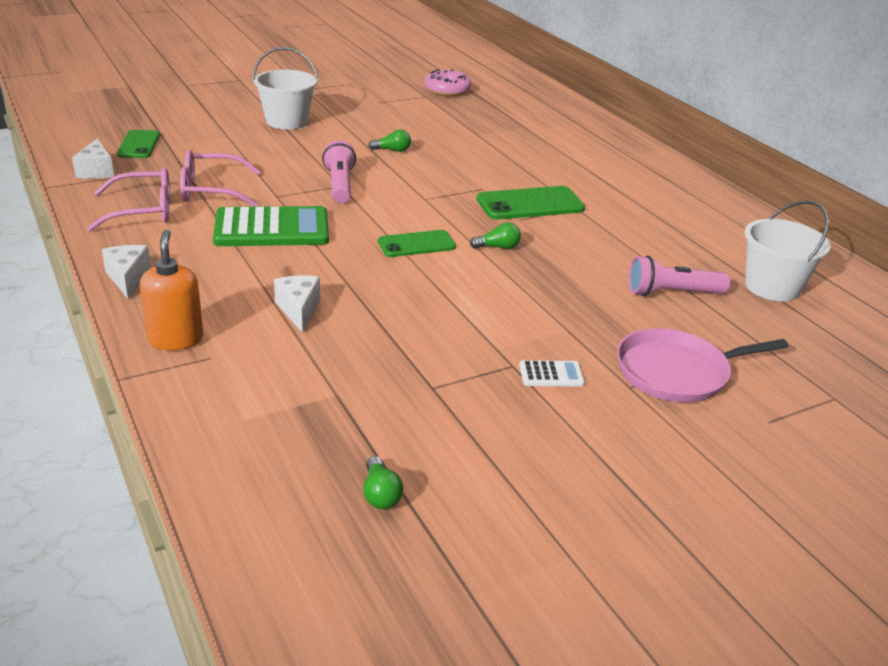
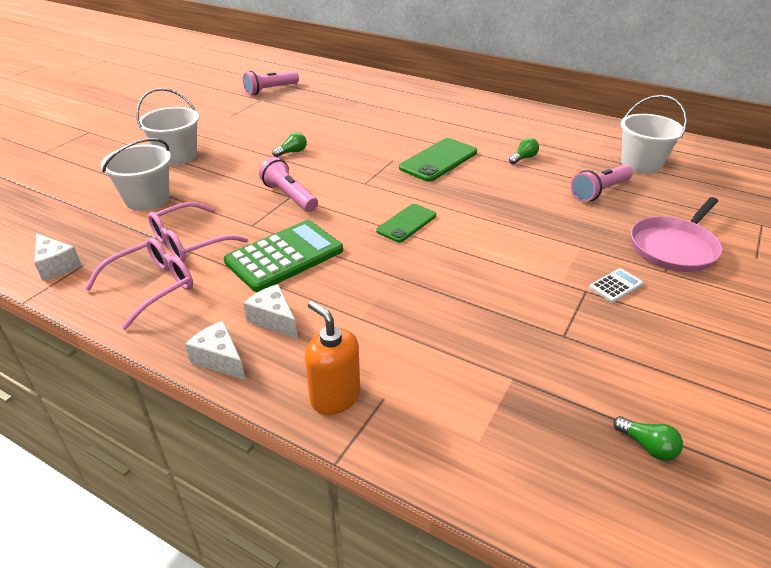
camera: 30 degrees left, 5 degrees up
green phone [117,130,160,158] -> none
white cheese [274,275,320,333] -> white cheese moved to [243,284,298,339]
pink donut [424,69,471,96] -> pink flashlight [243,71,299,95]
green light bulb [470,222,521,249] -> green light bulb moved to [509,138,539,164]
none -> white bucket [101,138,171,211]

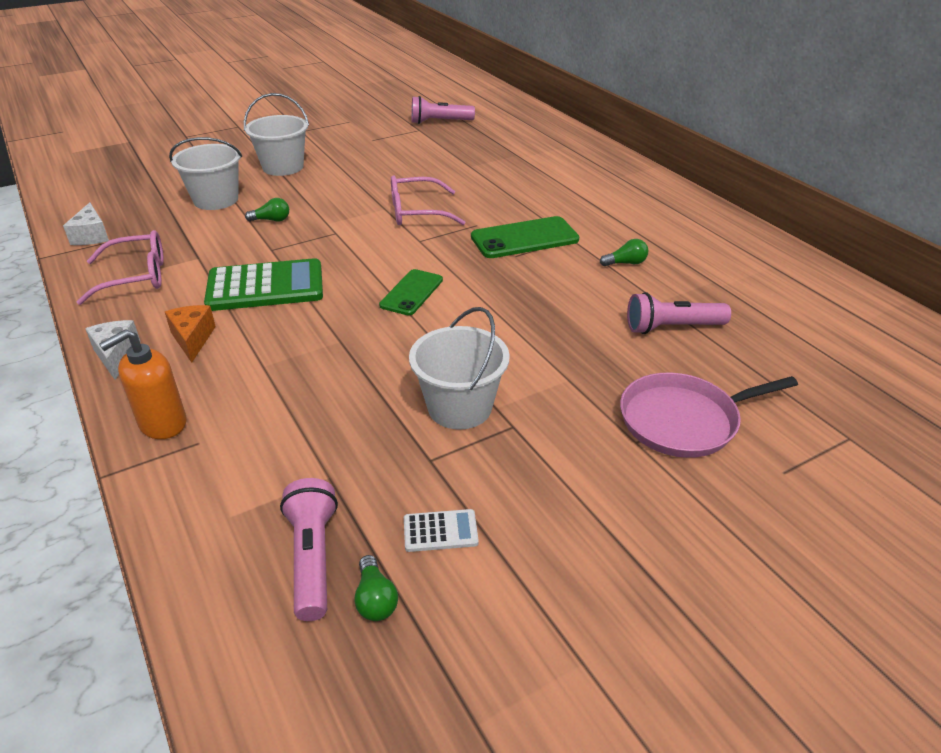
camera: 30 degrees right, 0 degrees up
pink glasses [148,202,248,262] -> pink glasses moved to [391,175,466,225]
white cheese [243,284,298,339] -> orange cheese [165,305,216,363]
pink flashlight [259,157,318,212] -> pink flashlight moved to [280,478,338,621]
green light bulb [272,132,307,157] -> green light bulb moved to [245,198,289,222]
orange soap dispenser [305,301,360,415] -> orange soap dispenser turned 120 degrees counterclockwise [99,329,186,439]
green phone [376,204,436,242] -> green phone turned 45 degrees counterclockwise [379,269,443,315]
white calculator [589,268,644,303] -> white calculator moved to [404,509,479,552]
white bucket [620,95,687,174] -> white bucket moved to [409,307,510,430]

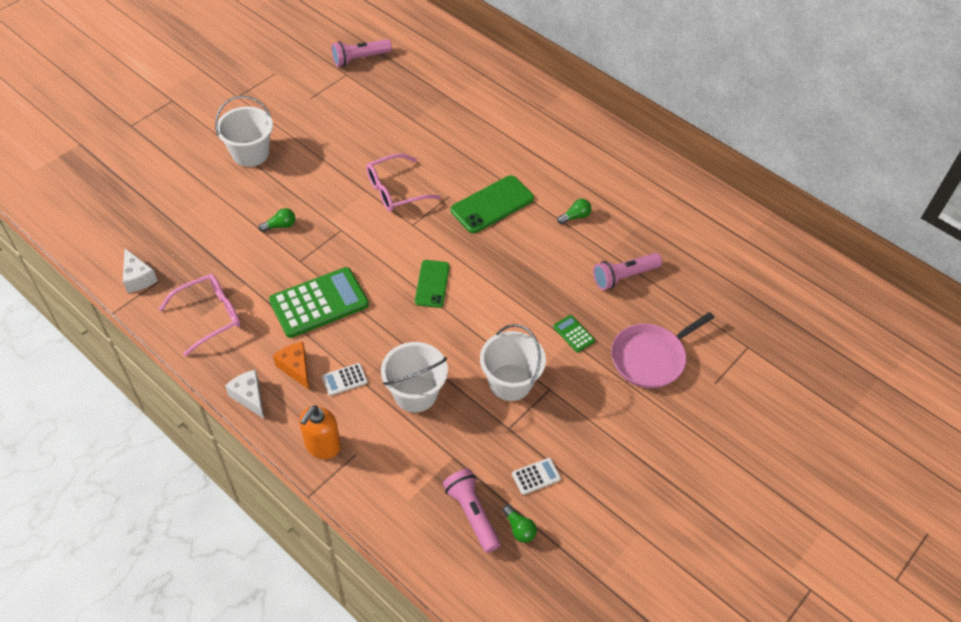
camera: 20 degrees left, 15 degrees up
white bucket [169,137,242,210] -> white bucket moved to [381,342,448,412]
none -> white calculator [322,363,368,396]
none -> green calculator [553,315,595,353]

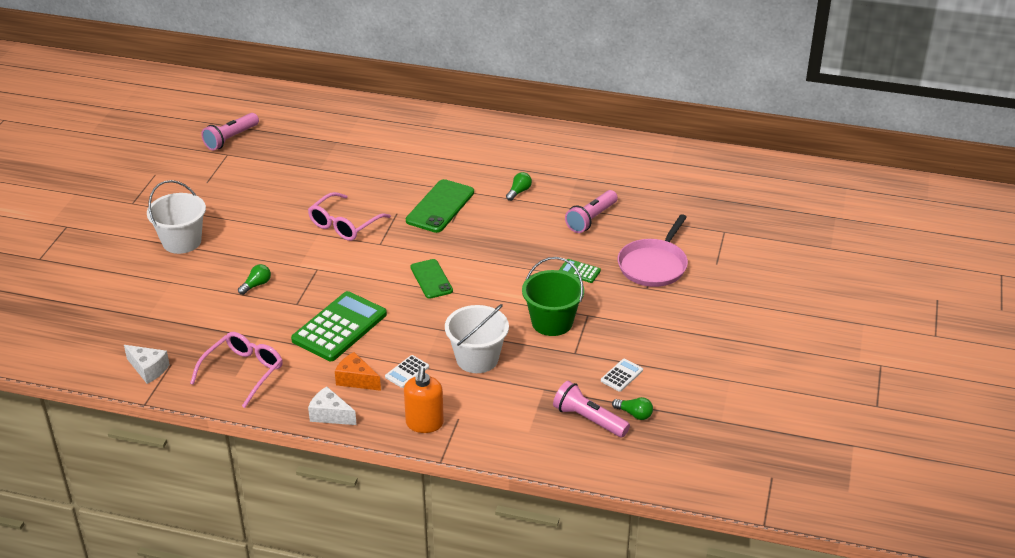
camera: 25 degrees left, 15 degrees down
white bucket [480,324,546,401] -> green bucket [522,257,584,336]

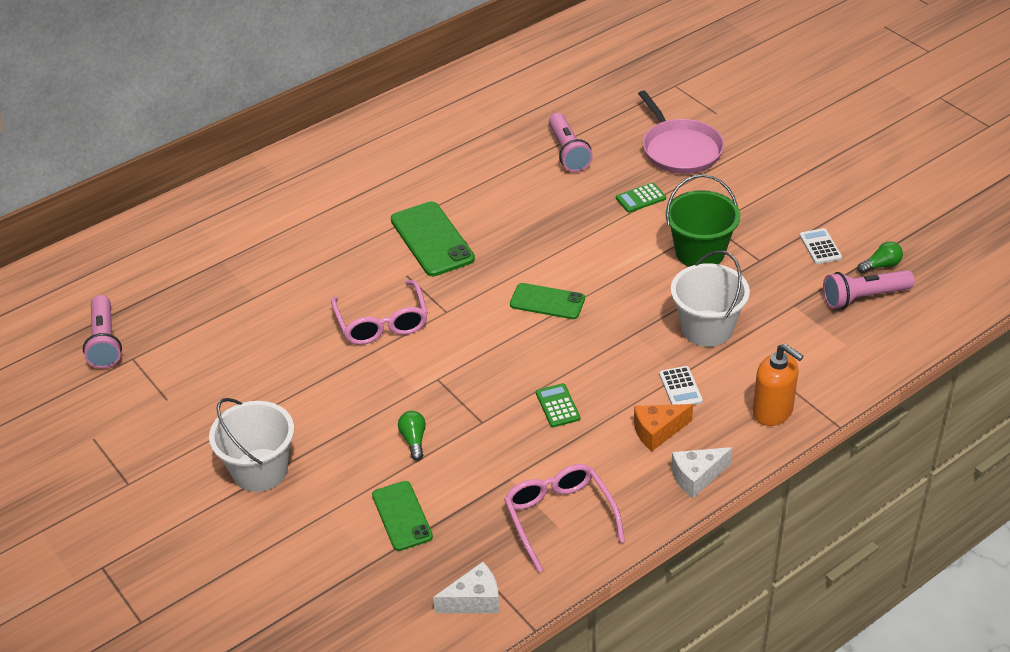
camera: 50 degrees left, 5 degrees up
green calculator [291,291,387,361] -> green calculator [536,383,580,427], size x0.44
green light bulb [506,172,532,201] -> none
none -> green phone [372,481,433,551]

